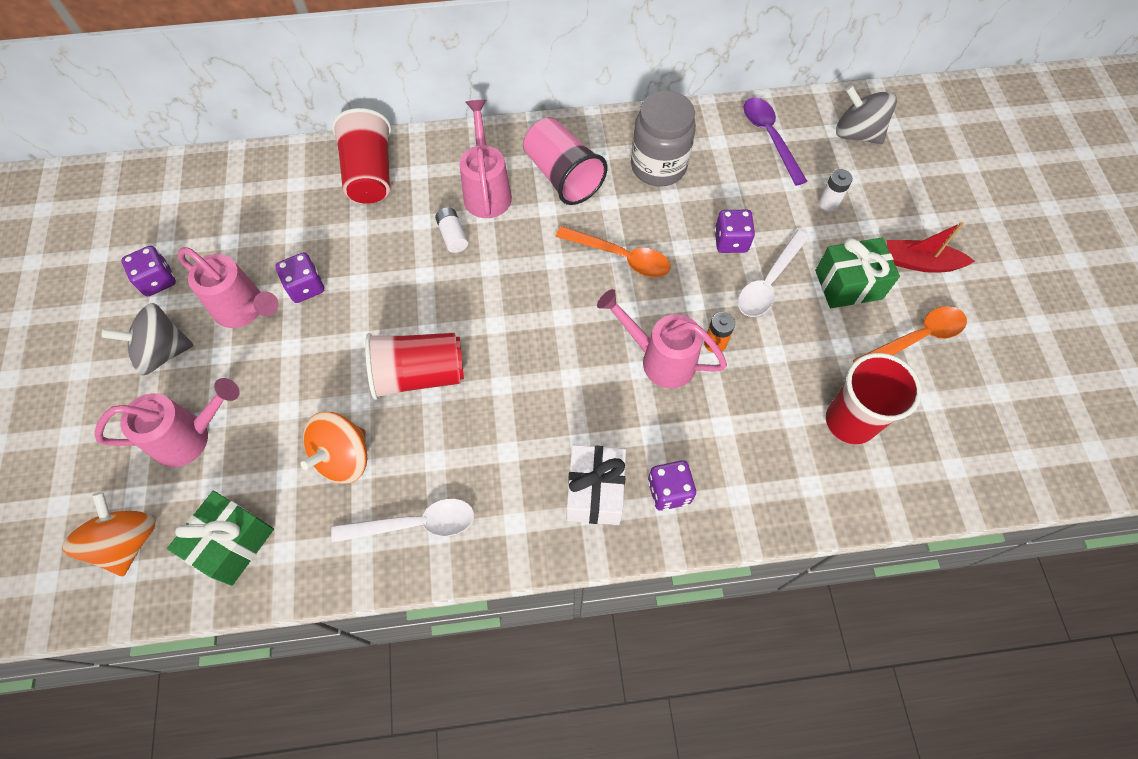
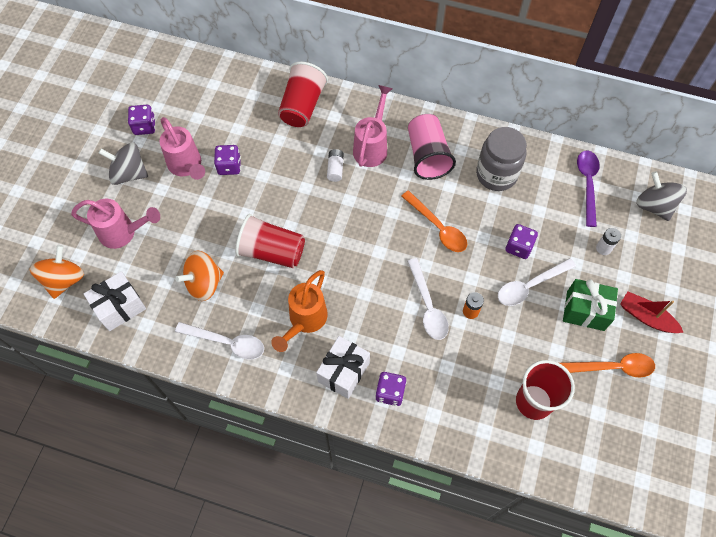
camera: 25 degrees right, 0 degrees up
green gift [167,491,274,586] -> white gift [84,271,146,331]
pink watering can [597,289,727,388] -> white spoon [407,258,449,340]
none -> orange watering can [271,270,328,352]

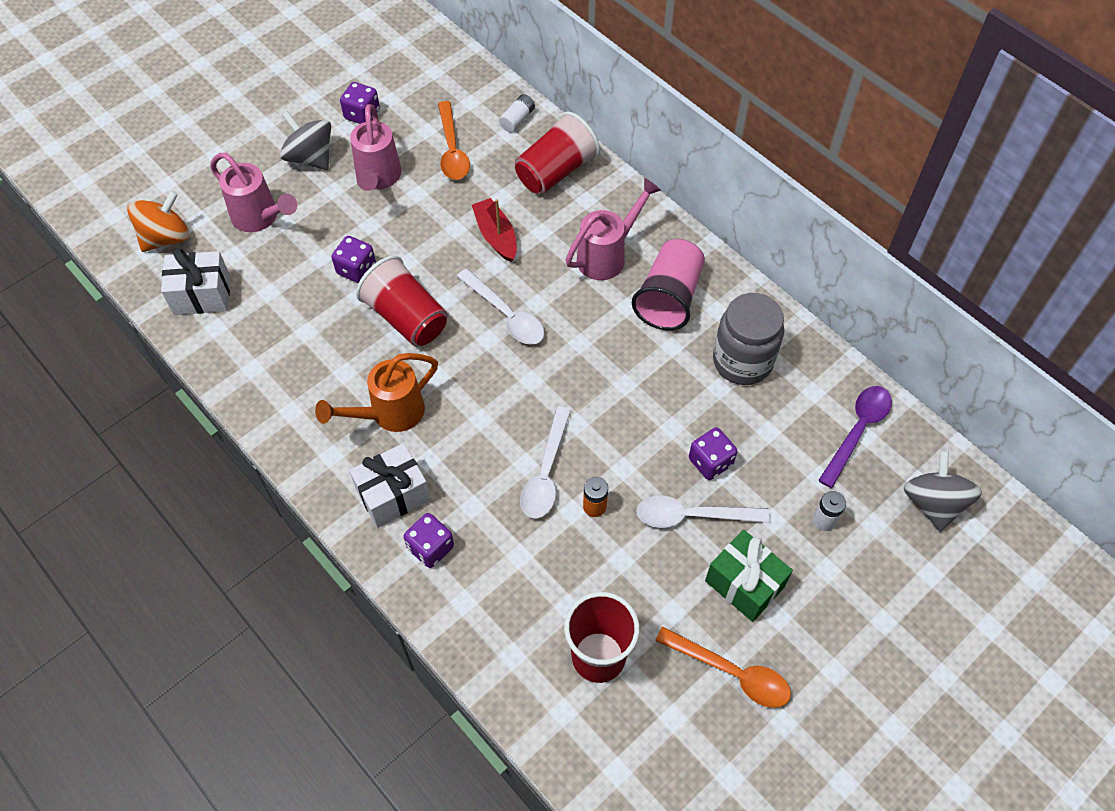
camera: 30 degrees right, 5 degrees down
orange spinning top [175,251,224,301] -> none
white spoon [175,322,264,360] -> white spoon moved to [457,268,544,345]
purple dice [214,145,241,175] -> purple dice moved to [332,236,376,283]
white battery [327,149,344,182] -> white battery moved to [499,94,535,132]
orange spoon [401,191,467,252] -> orange spoon moved to [438,101,470,180]
red boat [620,291,684,333] -> red boat moved to [472,198,517,262]

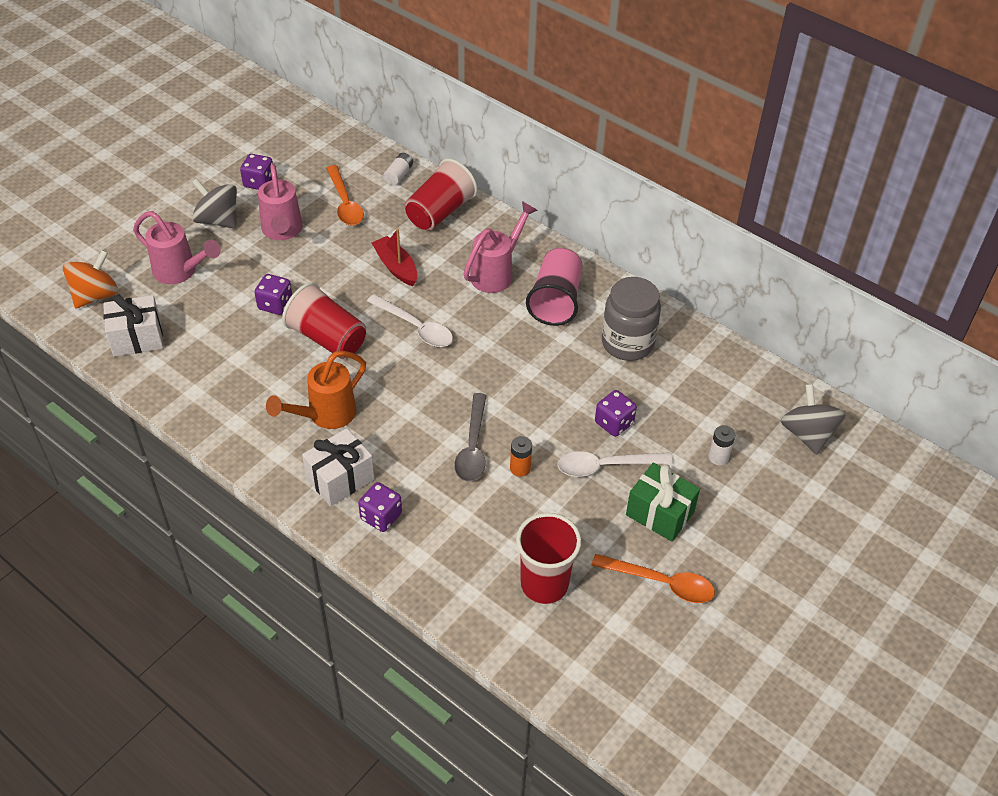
camera: 10 degrees left, 10 degrees down
white spoon [520,406,571,518] -> grey spoon [454,393,487,482]
purple spoon [818,386,892,488] -> none

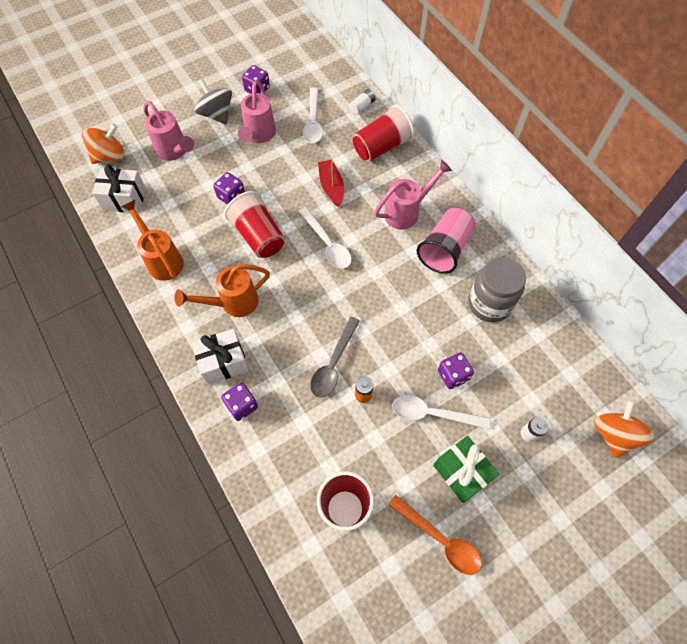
camera: 20 degrees right, 15 degrees up
orange spoon [326,165,364,225] -> white spoon [303,87,323,143]
grey spinning top [781,384,845,455] -> orange spinning top [594,400,655,458]
none -> orange watering can [121,200,184,281]

